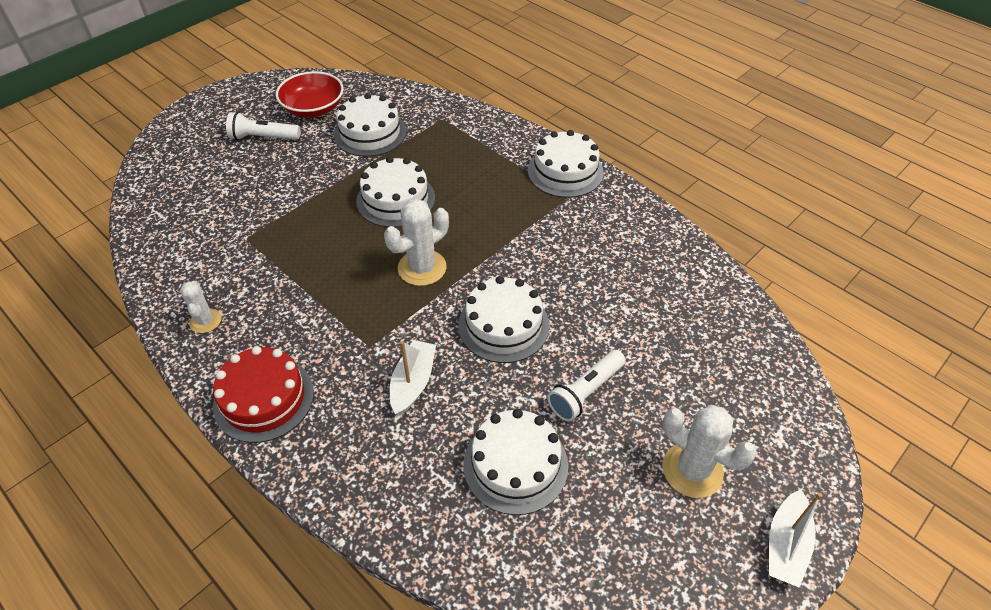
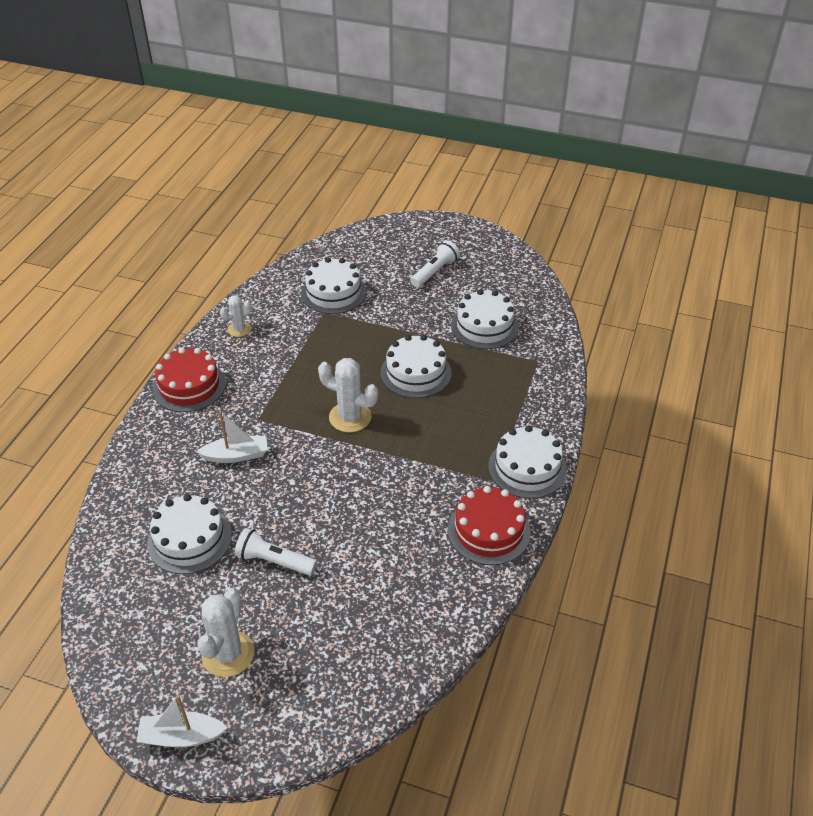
camera: 65 degrees right, 5 degrees down
white flashlight [226,112,300,140] -> white flashlight turned 60 degrees clockwise [411,240,460,288]
red bowl [276,71,344,117] -> none
white cake [458,276,550,363] -> white cake moved to [301,258,366,314]
none -> red cake [448,486,531,565]

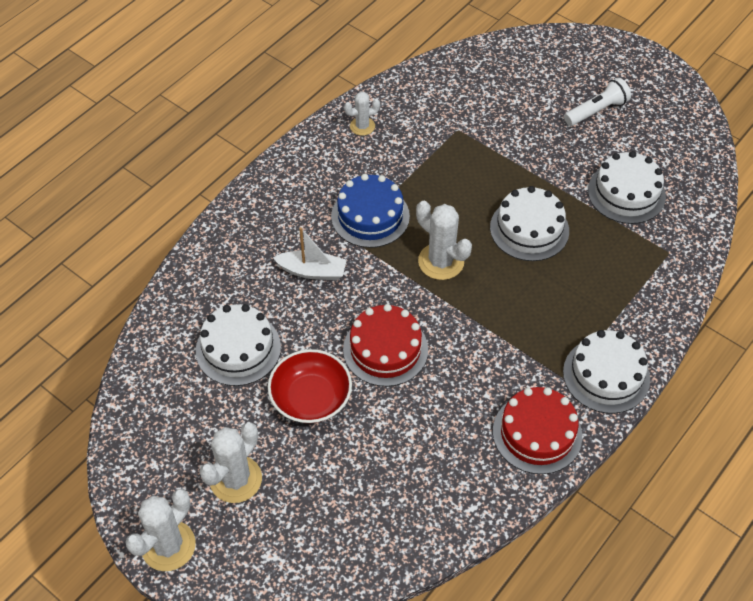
camera: 20 degrees right, 10 degrees up
white boat [136,695,228,747] -> white cactus [125,489,196,571]
red cake [153,348,226,412] -> red cake moved to [343,304,428,387]
white flashlight [235,528,317,576] -> red bowl [268,349,352,423]
white cake [301,258,366,314] -> none
none -> blue cake [331,174,410,248]

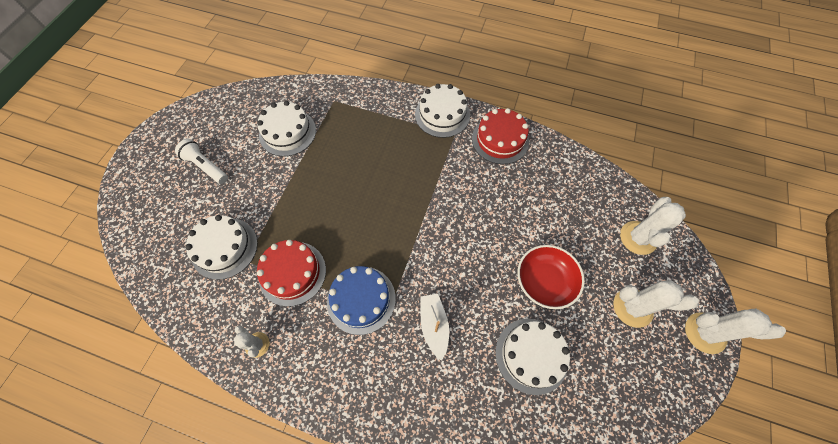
camera: 110 degrees left, 10 degrees up
red cake [343,304,428,387] -> red cake moved to [257,240,326,307]
white cactus [416,201,472,280] -> white cactus moved to [620,197,686,255]
white cake [490,186,569,261] -> white cake moved to [185,215,258,280]

